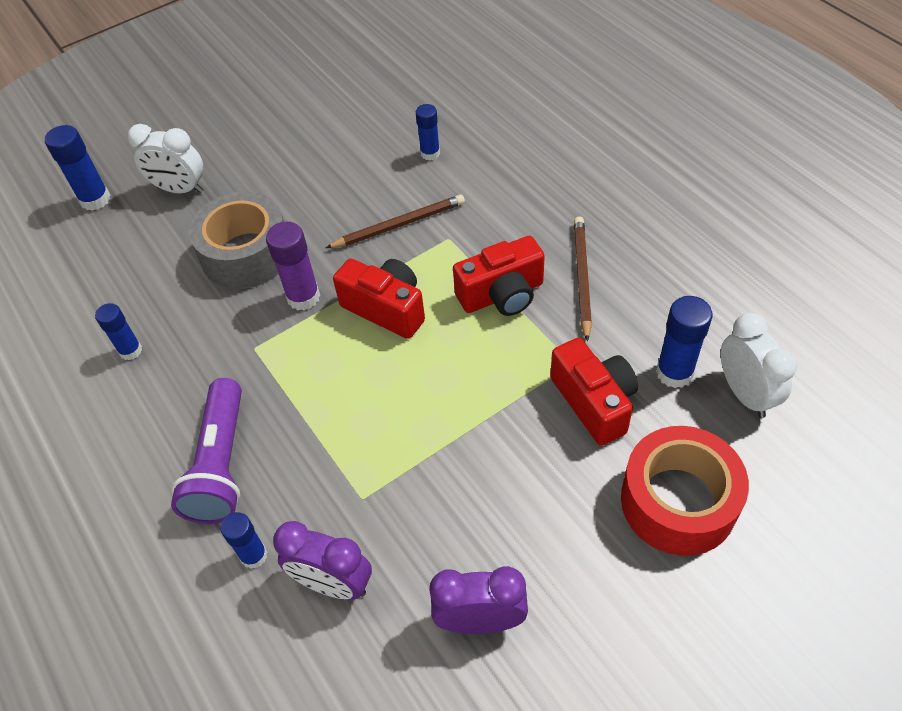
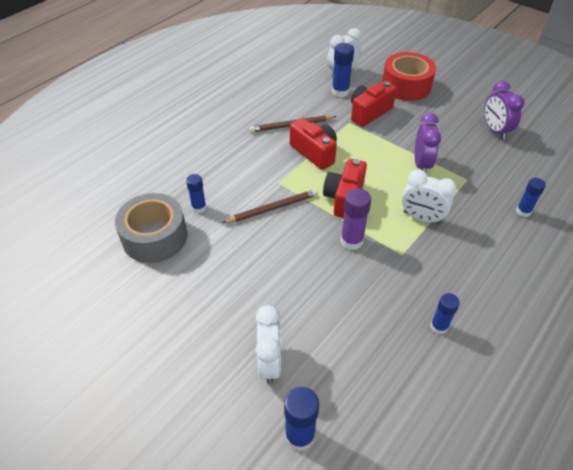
camera: 110 degrees left, 5 degrees down
purple flashlight [171,378,242,524] -> none
grey tape [189,192,284,289] -> grey tape moved to [115,193,187,263]
purple clock [273,521,372,600] -> purple clock moved to [415,113,441,172]
brown pencil [326,194,465,248] -> brown pencil turned 105 degrees clockwise [222,189,318,223]
none -> white clock [402,169,456,224]

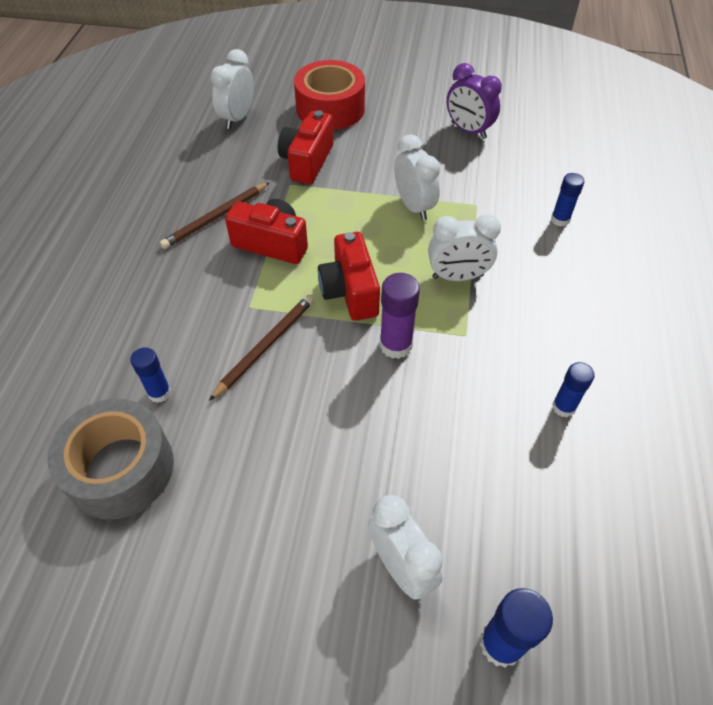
camera: 30 degrees left, 5 degrees up
blue glue stick [332,43,354,97] -> none
purple clock [415,113,441,172] -> white clock [394,134,440,220]

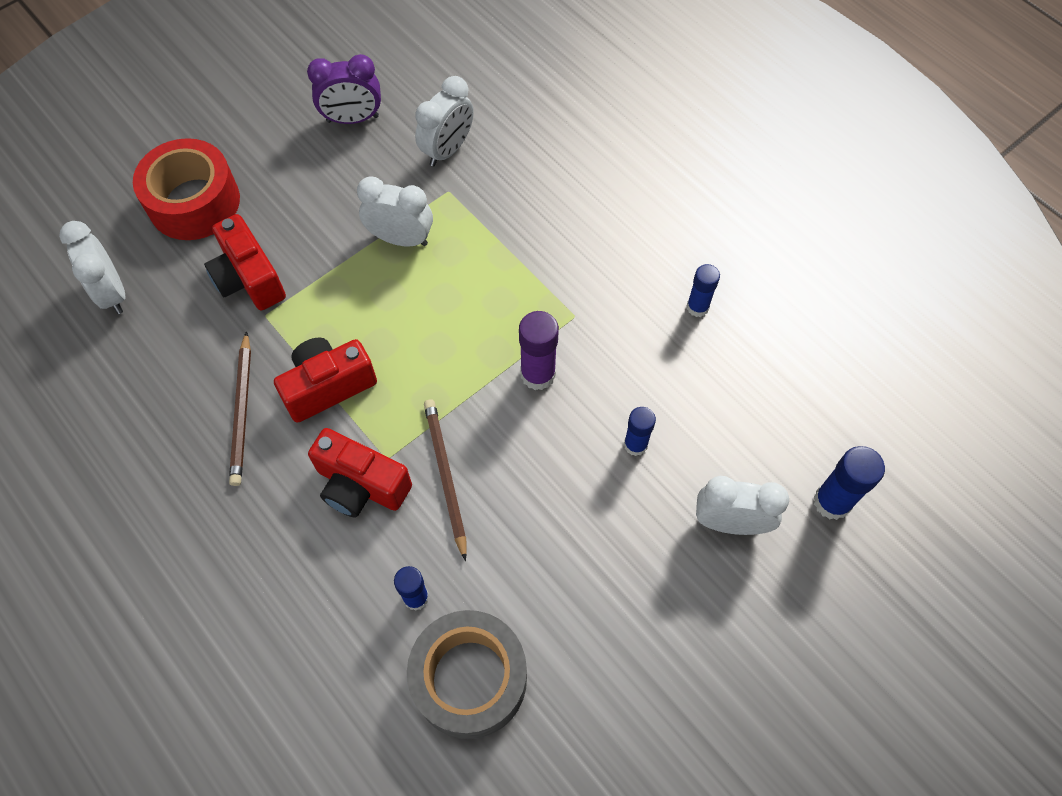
camera: 50 degrees left, 10 degrees up
red camera [318,232,380,321] -> red camera moved to [308,428,412,518]
white clock [428,214,501,281] -> white clock moved to [415,76,474,166]
blue glue stick [551,173,584,226] -> blue glue stick moved to [624,407,656,456]

